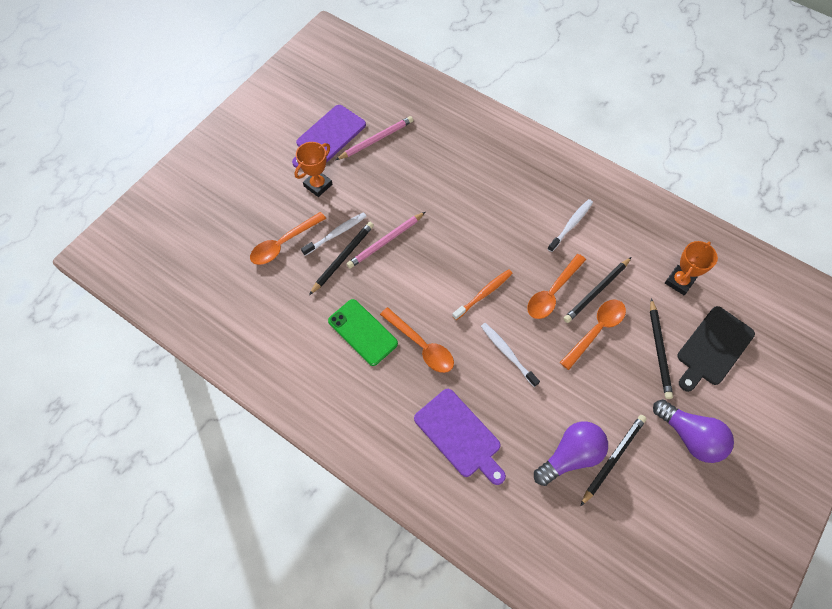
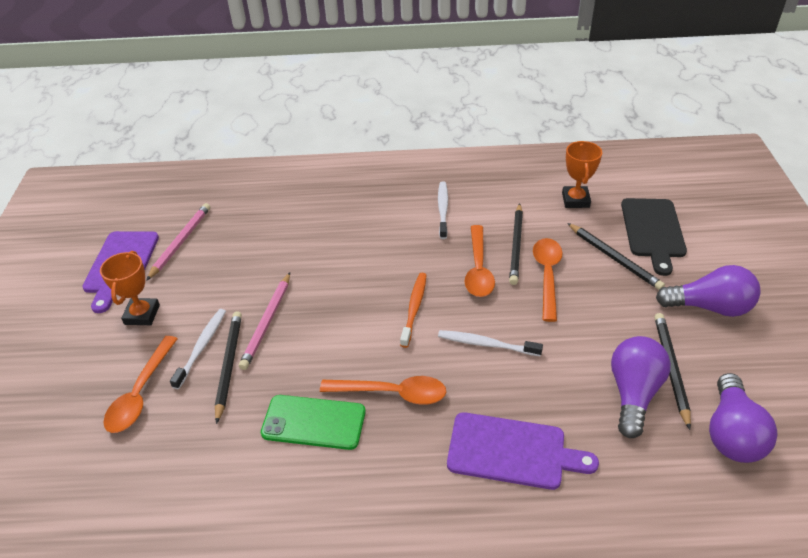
camera: 35 degrees left, 20 degrees down
none -> purple light bulb [709,373,778,463]

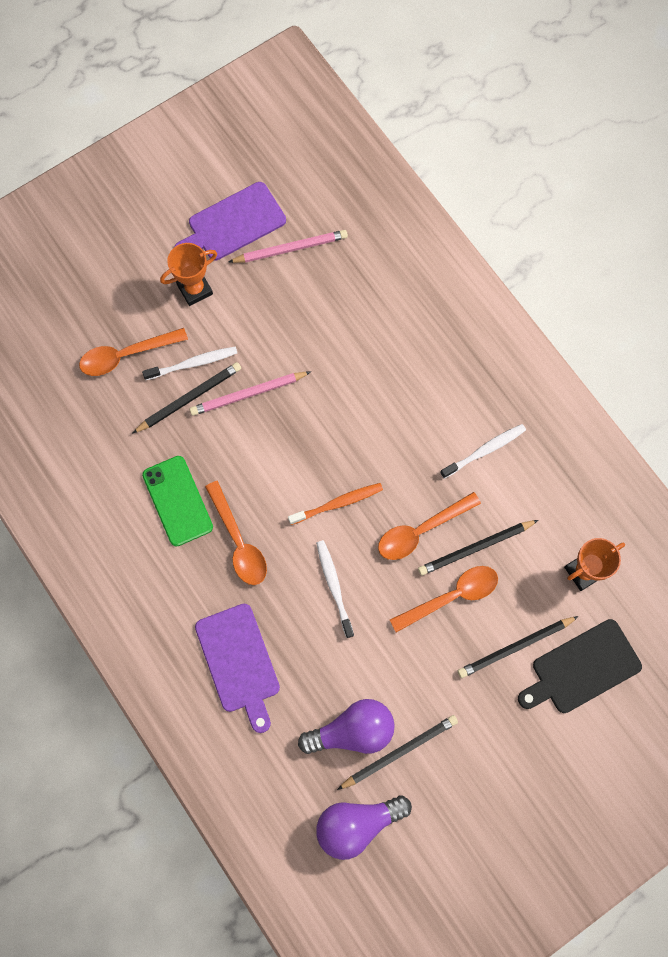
camera: 55 degrees right, 30 degrees up
black pencil [567,223,665,290] -> black pencil turned 45 degrees clockwise [458,616,579,678]
purple light bulb [656,265,760,317] -> none

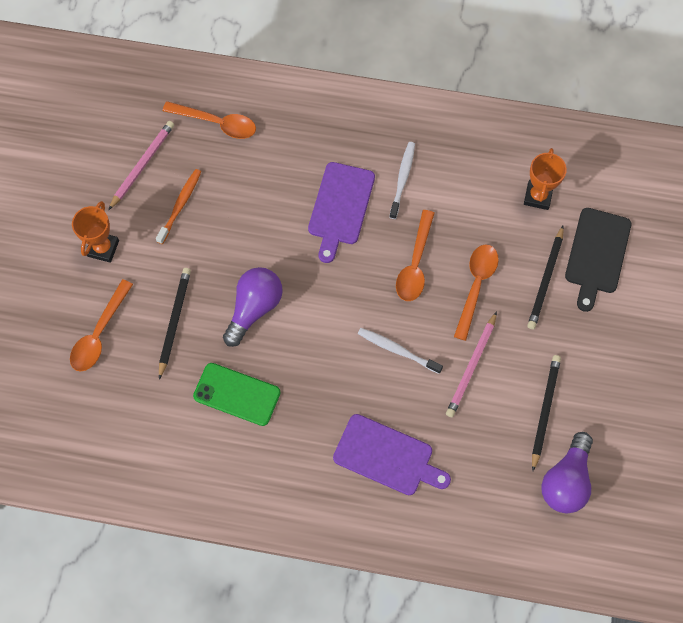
camera: 45 degrees left, 5 degrees down
white toothbrush [142,346,237,380] -> none
purple cutting board [174,182,286,261] -> purple cutting board moved to [308,162,375,263]
pink pencil [190,372,311,416] -> pink pencil moved to [446,311,497,417]
orange spoon [205,481,267,585] -> orange spoon moved to [163,101,256,139]
orange toothbrush [288,483,383,525] -> orange toothbrush moved to [156,169,201,244]
purple light bulb [298,699,395,754] -> purple light bulb moved to [223,267,283,347]
black pencil [418,520,538,575] -> none

